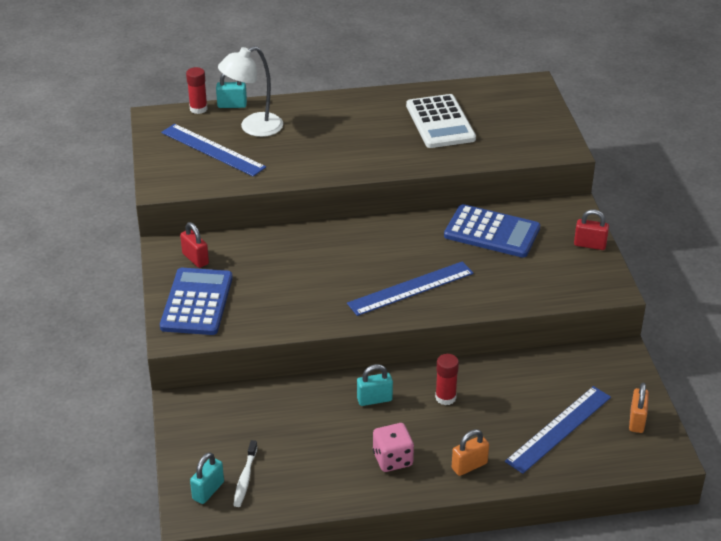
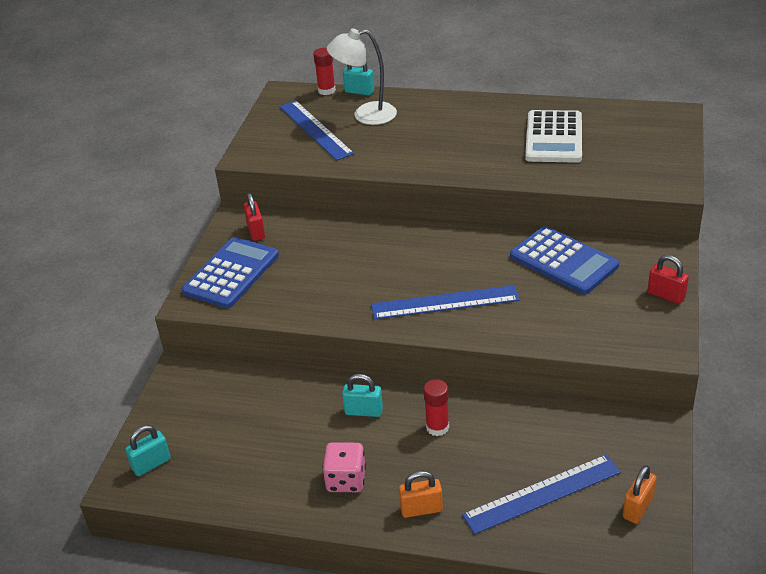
camera: 25 degrees right, 0 degrees up
white toothbrush [234,440,258,507] -> none

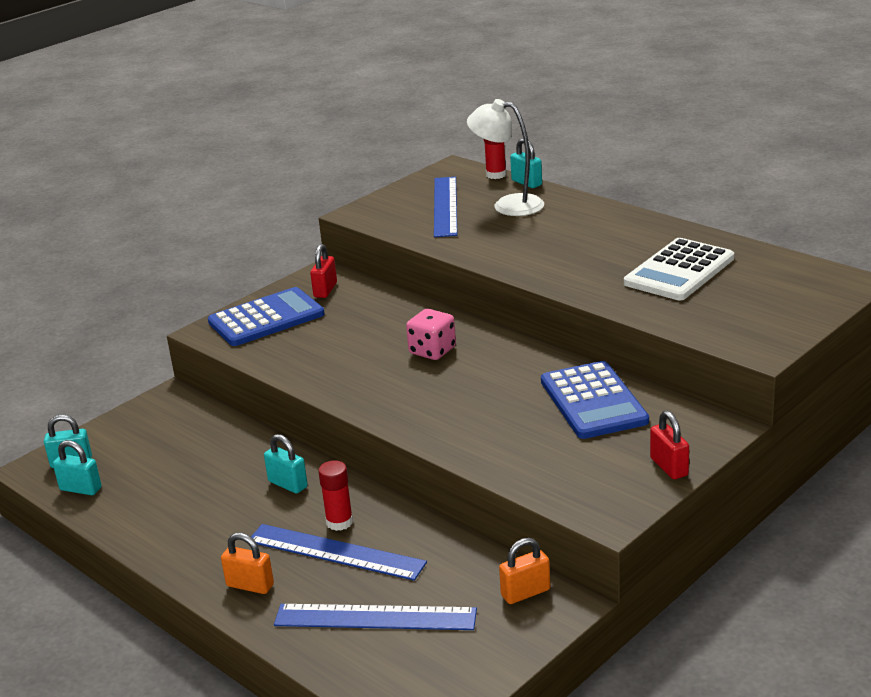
camera: 30 degrees right, 10 degrees down
pink dice [322,442,366,492] -> pink dice moved to [406,309,456,360]
blue ruler [371,285,519,319] -> blue ruler moved to [251,524,427,581]
orange padlock [623,465,657,524] -> orange padlock moved to [499,537,551,604]
none -> turquoise padlock [53,440,102,495]

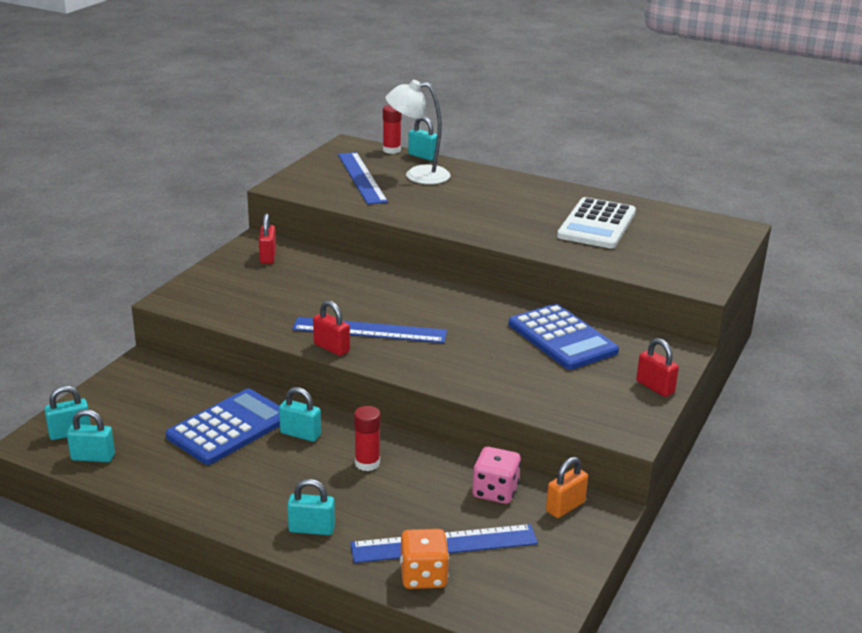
camera: 20 degrees left, 0 degrees up
blue calculator [208,287,325,346] -> blue calculator moved to [166,388,280,465]
orange padlock [221,533,274,594] -> turquoise padlock [287,479,335,535]
blue ruler [251,524,427,581] -> blue ruler moved to [292,317,447,343]
pink dice [406,309,456,360] -> pink dice moved to [472,447,521,504]
none -> red padlock [313,300,350,356]
none -> orange dice [400,529,449,589]

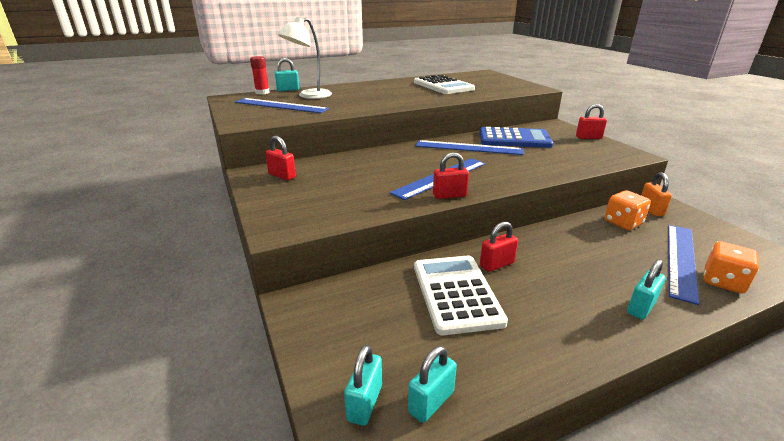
camera: 50 degrees left, 0 degrees up
blue calculator [166,388,280,465] -> white calculator [414,256,508,335]
turquoise padlock [279,387,321,442] -> red padlock [480,221,518,272]
red glue stick [354,406,381,471] -> none
pink dice [472,447,521,504] -> orange dice [605,190,651,230]
none -> blue ruler [416,140,524,155]

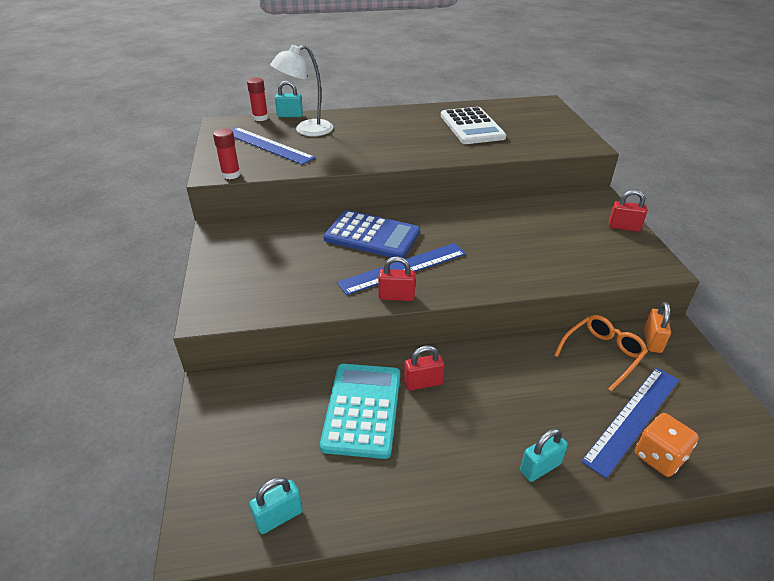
camera: 15 degrees right, 10 degrees up
red padlock [265,136,296,180] -> none
turquoise padlock [344,345,382,426] -> none
white calculator [414,256,508,335] -> turquoise calculator [320,364,400,459]
blue ruler [416,140,524,155] -> none
blue calculator [480,127,553,148] -> blue calculator moved to [323,210,420,258]
orange dice [605,190,651,230] -> orange glasses [554,315,648,392]
none -> red glue stick [213,129,241,179]

